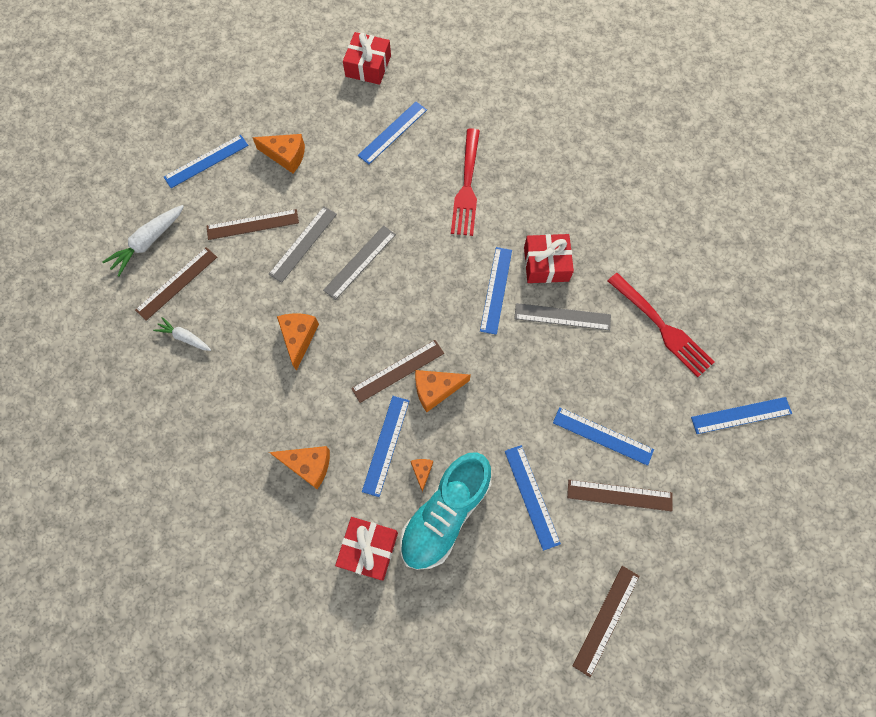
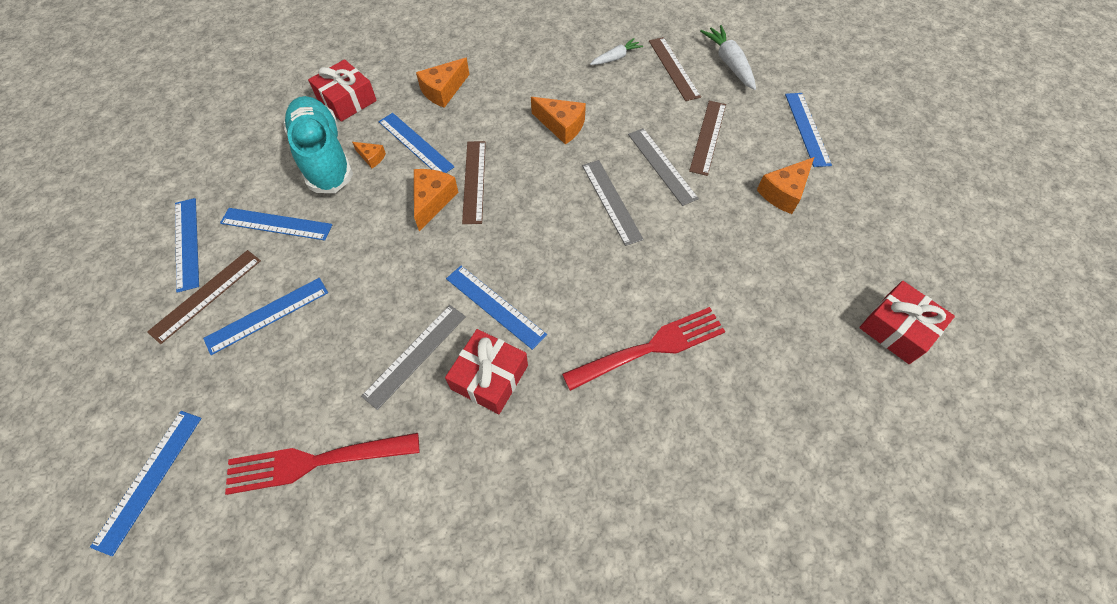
camera: 120 degrees right, 10 degrees down
blue ruler [358,102,427,164] -> blue ruler moved to [175,198,199,293]
red fork [451,128,480,236] -> red fork turned 120 degrees clockwise [562,307,725,391]
brown ruler [573,566,640,677] -> none

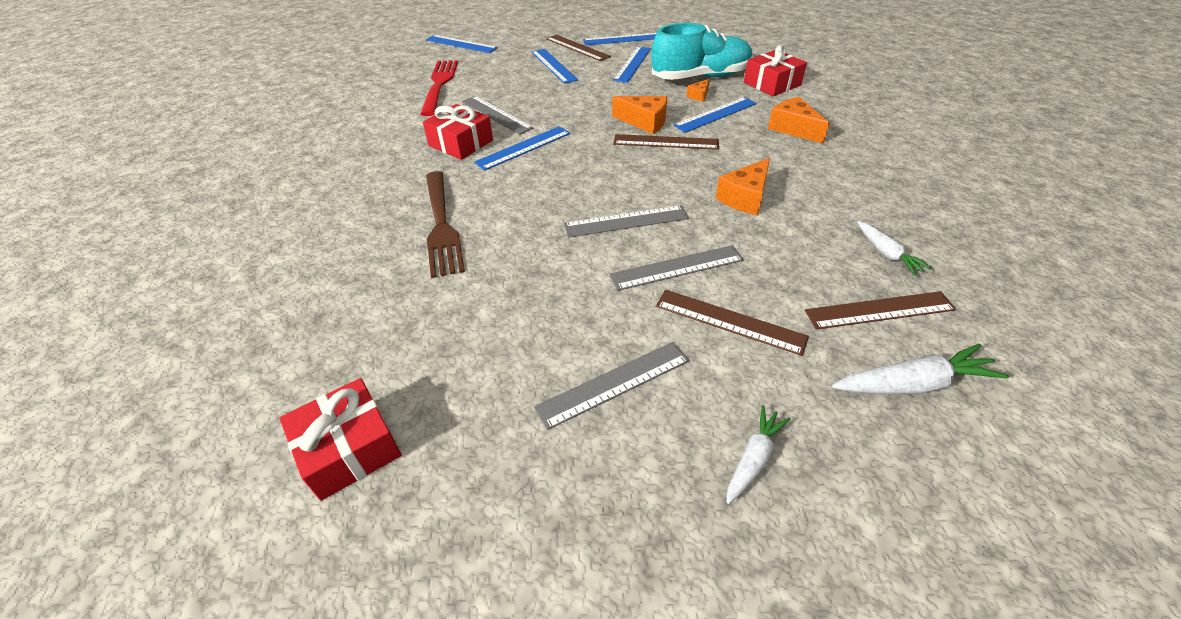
camera: 100 degrees right, 15 degrees down
red fork [562,307,725,391] -> brown fork [426,171,465,278]
orange cheese [757,157,814,214] -> grey ruler [534,342,690,430]
blue ruler [785,93,832,167] -> white carrot [726,405,791,504]

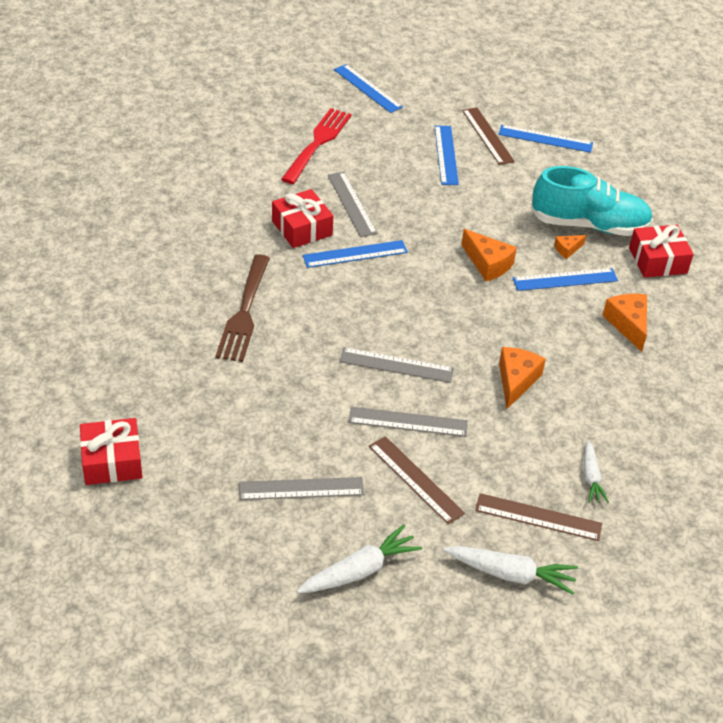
camera: 20 degrees right, 0 degrees up
blue ruler [613,46,651,83] -> none
brown ruler [613,134,719,150] -> none
orange cheese [715,158,770,215] -> orange cheese turned 135 degrees clockwise [499,347,546,409]
white carrot [726,405,791,504] -> white carrot [297,525,422,593], size x1.58

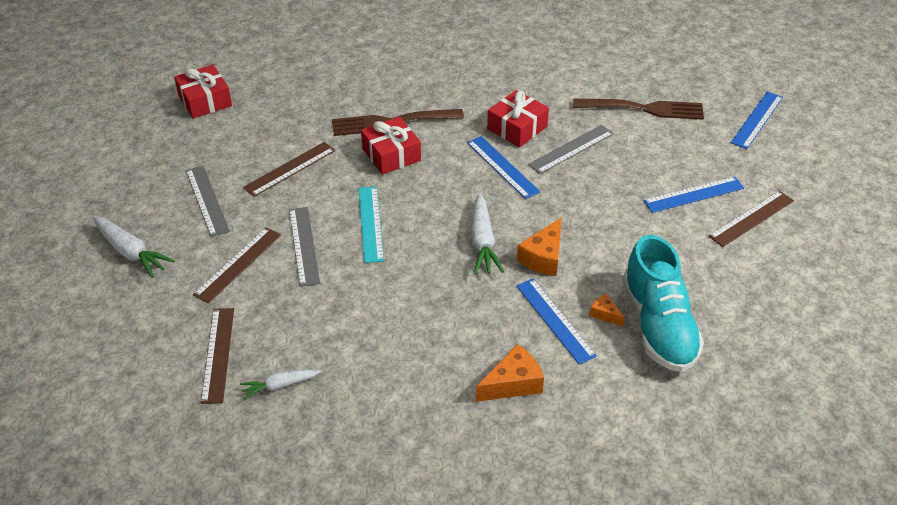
camera: 75 degrees right, 0 degrees up
red fork [281,108,352,184] -> brown fork [573,99,704,120]
grey ruler [339,347,454,383] -> turquoise ruler [359,186,384,263]
white carrot [443,546,578,595] -> white carrot moved to [470,193,504,274]
blue ruler [498,125,593,153] -> none
orange cheese [499,347,546,409] -> none
red gift [629,225,694,278] -> red gift moved to [361,116,421,175]
none -> brown ruler [243,142,335,197]

